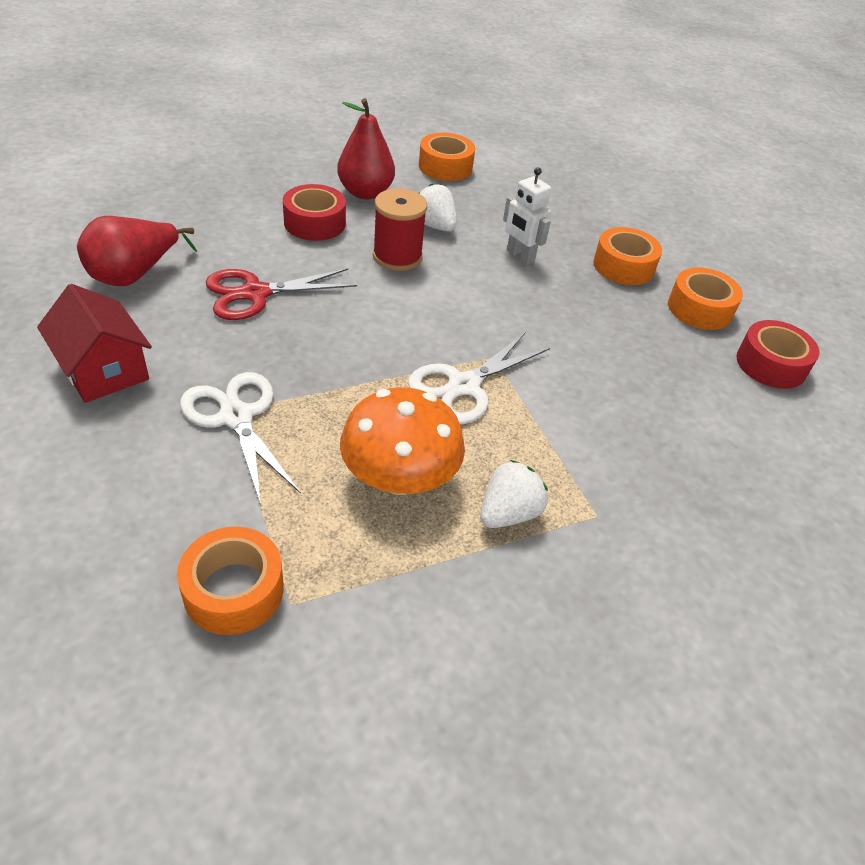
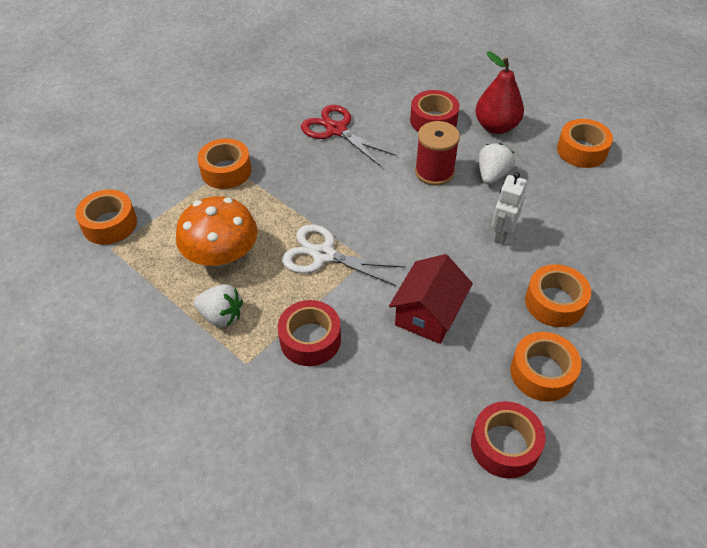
camera: 70 degrees right, 5 degrees up
red house [37,284,152,403] -> red house moved to [389,254,473,344]
red pear [77,216,197,286] -> none
white scissors [180,372,301,505] -> orange tape [197,138,251,189]
none -> red tape [278,300,341,366]

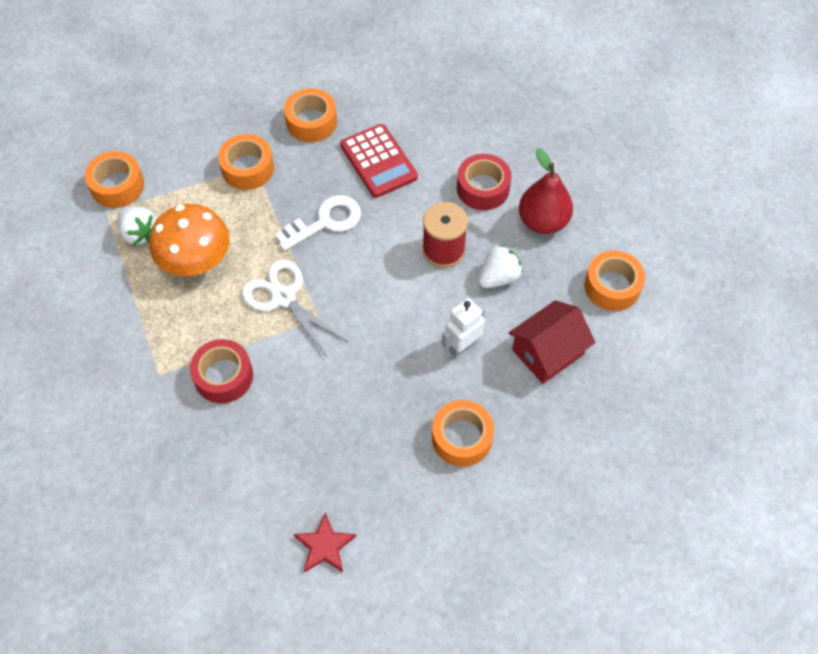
camera: 25 degrees right, 10 degrees up
white strawberry [194,284,243,328] -> white strawberry moved to [118,207,156,245]
red scissors [301,105,396,166] -> red calculator [340,124,418,198]
red house [389,254,473,344] -> red house moved to [509,300,595,384]
red tape [471,401,546,479] -> red star [294,513,356,572]
orange tape [510,332,581,401] -> orange tape moved to [284,88,337,142]
none -> white key [275,195,361,251]

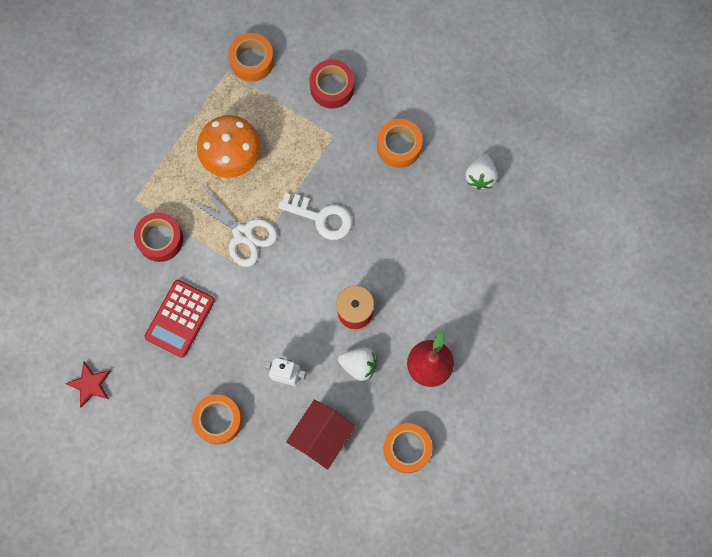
camera: 55 degrees right, 15 degrees up
white strawberry [118,207,156,245] -> white strawberry moved to [465,153,498,190]
orange tape [218,134,274,190] -> none
white scissors [242,260,348,357] -> white scissors turned 120 degrees clockwise [188,185,277,267]
red calculator [340,124,418,198] -> red calculator moved to [145,280,215,358]
red tape [457,154,511,210] -> red tape moved to [310,60,354,108]
red house [509,300,595,384] -> red house turned 75 degrees counterclockwise [286,400,356,470]

